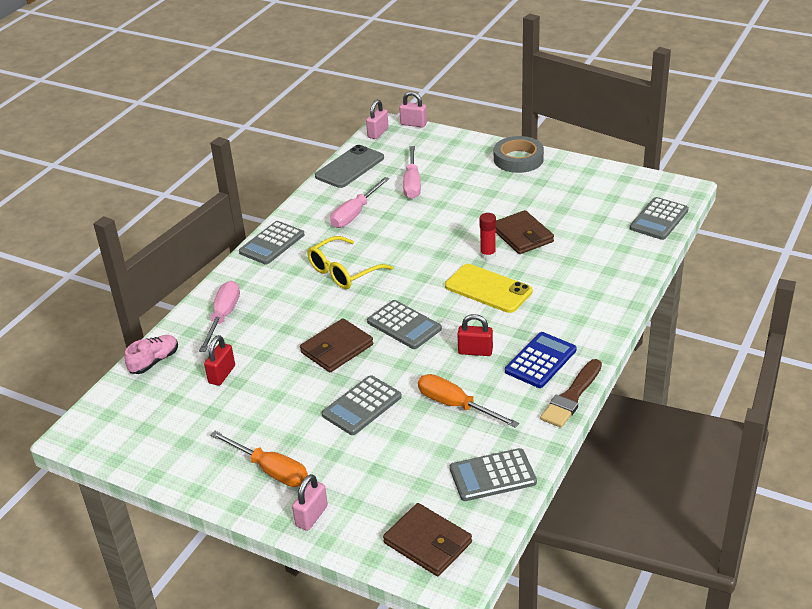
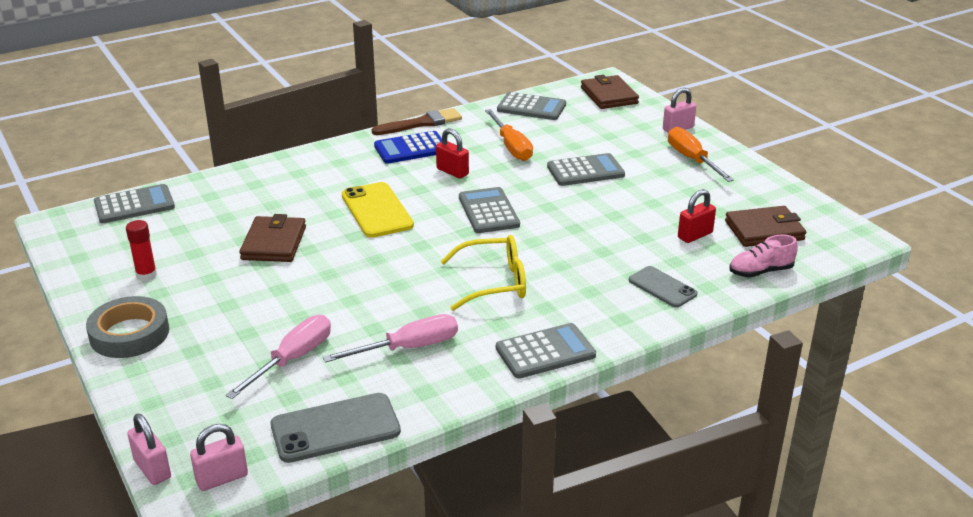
camera: 150 degrees left, 5 degrees down
pink screwdriver [199,281,240,352] -> grey phone [629,266,697,307]
brown wallet [300,318,373,372] -> brown wallet moved to [725,206,806,247]
red glue stick [479,213,496,260] -> red glue stick moved to [126,220,157,281]

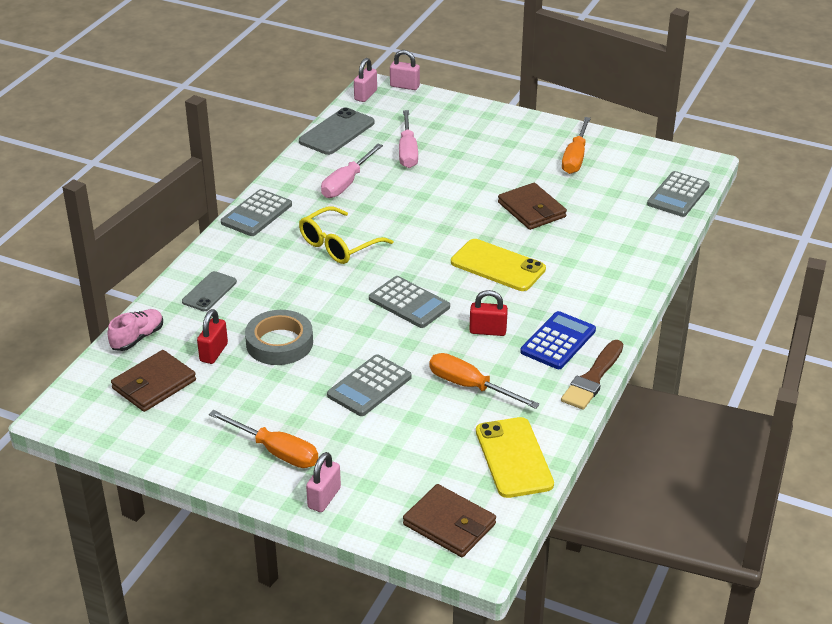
camera: 145 degrees right, 5 degrees up
grey tape [86,296,169,358] -> grey tape moved to [245,310,313,365]
red glue stick [126,220,157,281] -> orange screwdriver [562,117,591,174]
grey calculator [497,92,566,120] -> yellow phone [476,417,554,498]
grey phone [629,266,697,307] -> grey phone turned 75 degrees counterclockwise [182,271,237,311]

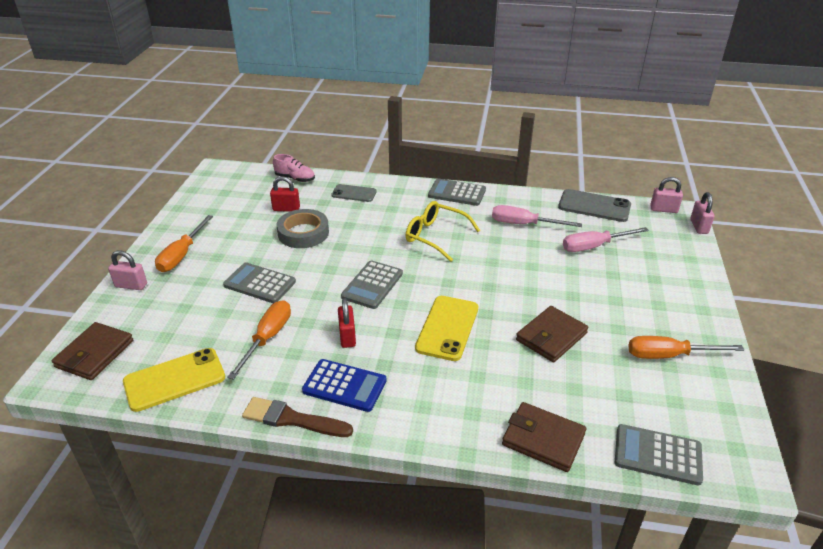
camera: 75 degrees right, 0 degrees up
brown wallet [111,350,196,412] -> brown wallet moved to [502,402,586,472]

